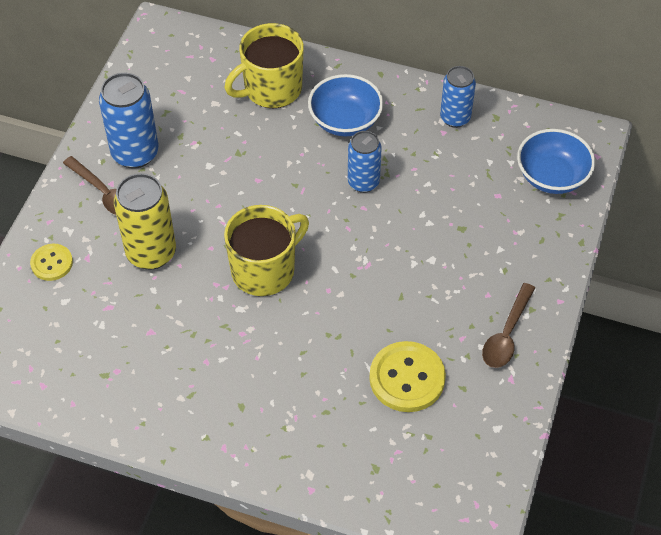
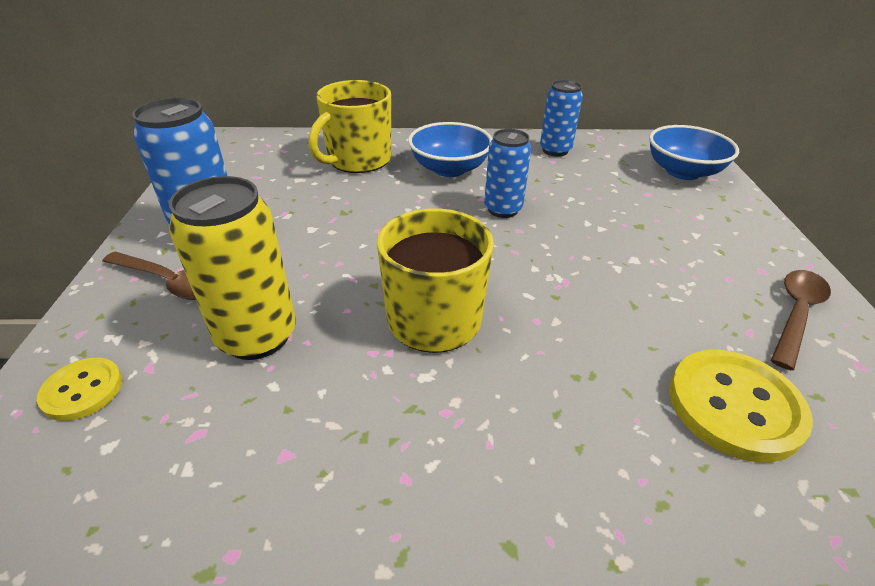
camera: 20 degrees left, 15 degrees down
brown spoon [482,283,535,368] -> brown spoon turned 150 degrees counterclockwise [771,270,831,370]

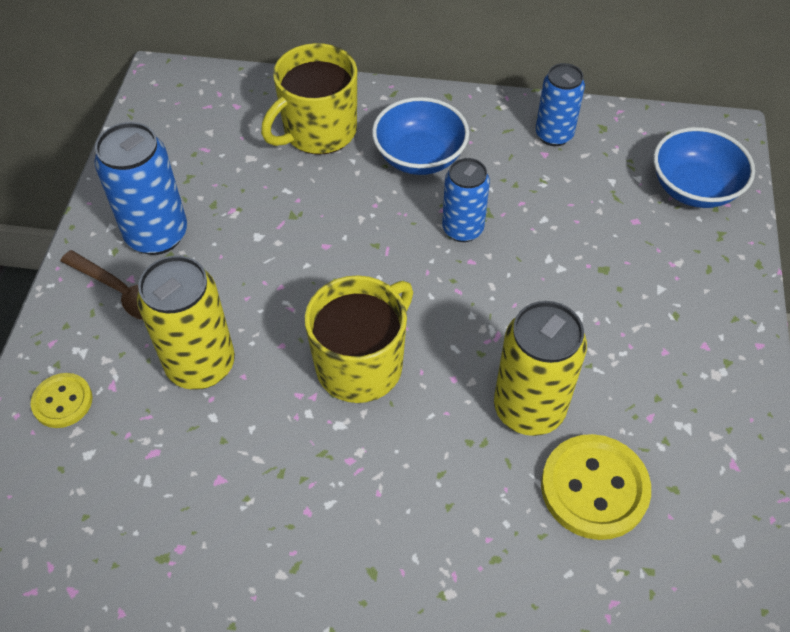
camera: 10 degrees right, 15 degrees up
brown spoon [771,270,831,370] -> none
none -> yellow can [494,301,587,436]

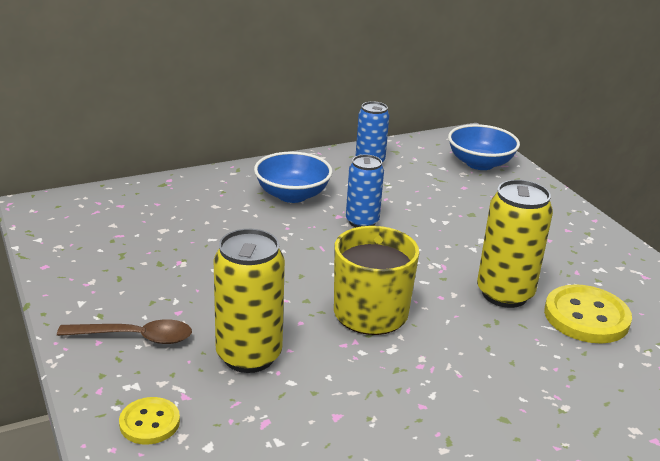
camera: 35 degrees left, 25 degrees down
blue can [94,122,187,255] -> none
yellow mug [261,43,357,155] -> none

